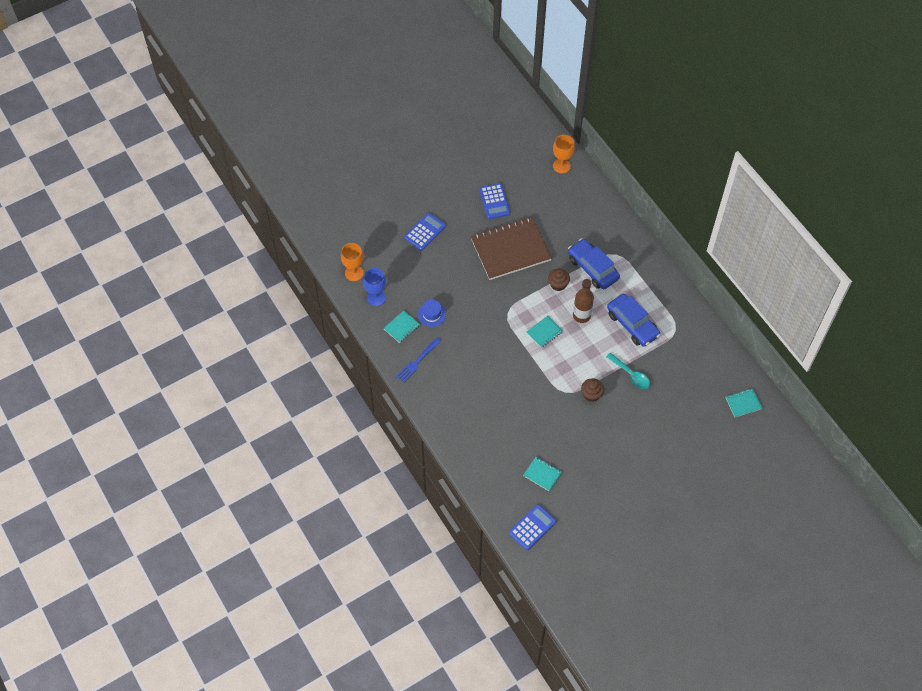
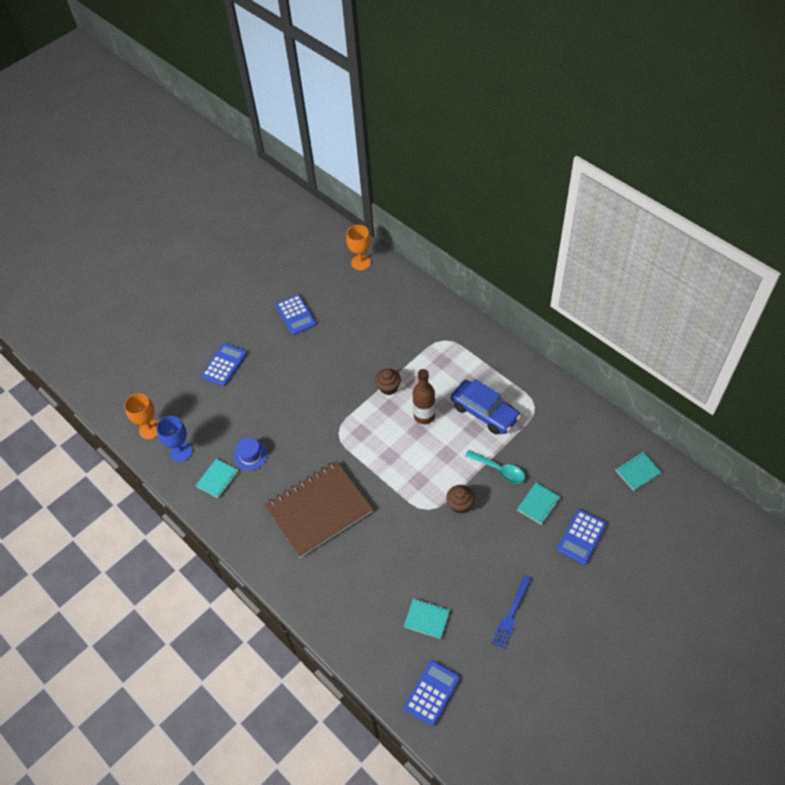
camera: 10 degrees left, 5 degrees down
blue fork [396,338,441,383] -> blue fork moved to [491,576,531,649]
brown notebook [470,217,552,280] -> brown notebook moved to [265,461,373,558]
turquoise notebook [526,316,563,348] -> turquoise notebook moved to [517,483,560,525]
blue car [568,238,620,289] -> none
none -> blue calculator [557,509,607,565]

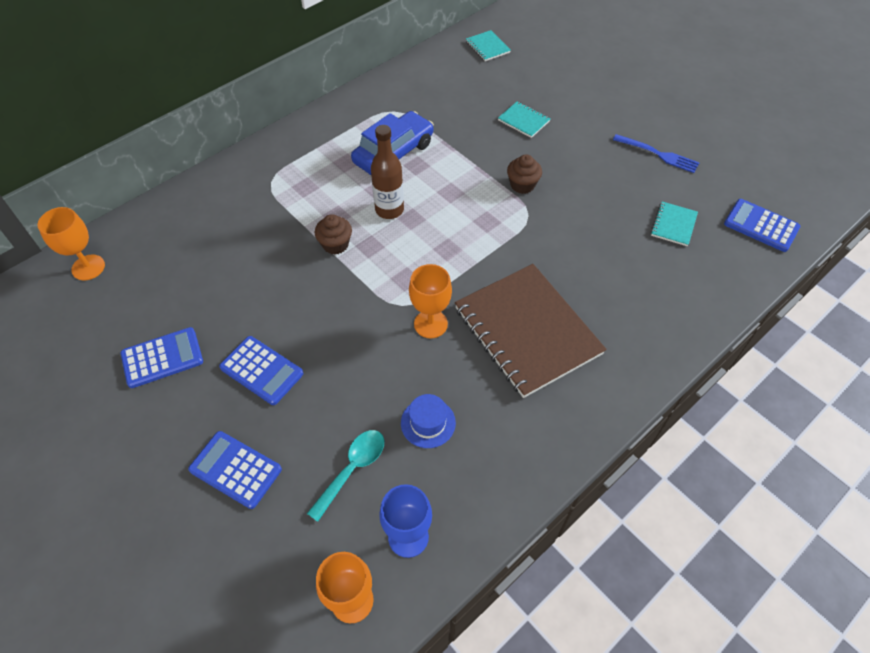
camera: 90 degrees left, 0 degrees up
turquoise notebook [196,459,238,498] -> none
turquoise spoon [465,450,525,484] -> turquoise spoon moved to [307,430,384,522]
blue calculator [557,509,607,565] -> blue calculator moved to [219,336,303,405]
none -> orange goblet [409,264,452,338]

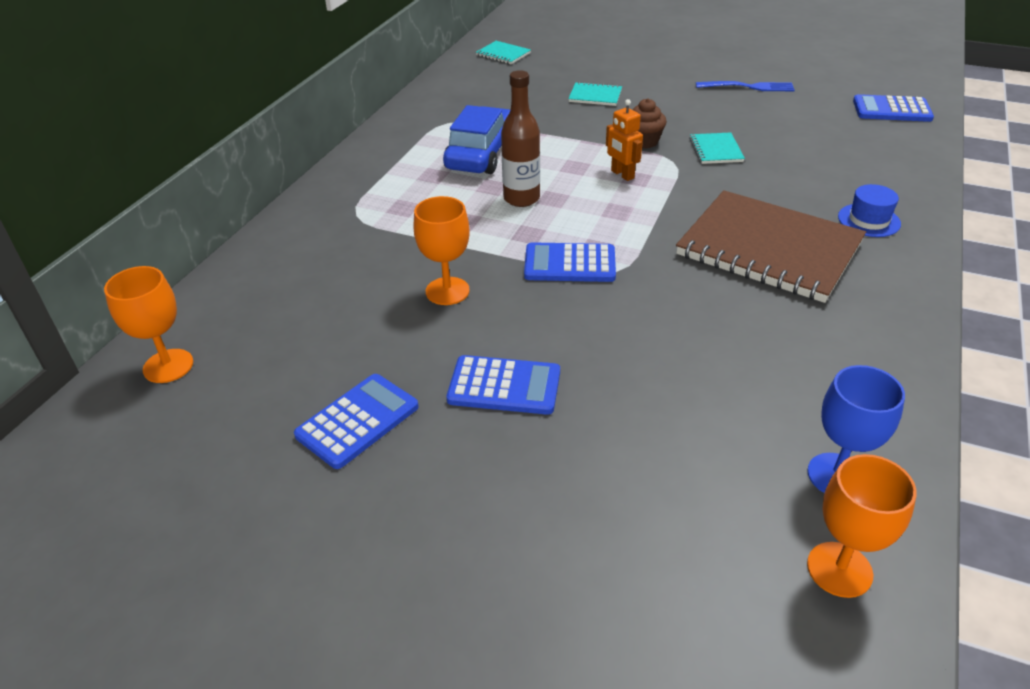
camera: 25 degrees left, 15 degrees down
blue calculator [188,431,282,509] -> blue calculator moved to [524,242,616,282]
turquoise spoon [307,430,384,522] -> none
brown cupcake [315,214,352,254] -> none
blue hat [401,394,456,448] -> blue hat moved to [838,184,901,237]
orange goblet [409,264,452,338] -> orange goblet moved to [414,196,470,305]
turquoise notebook [651,202,698,246] -> turquoise notebook moved to [689,133,745,164]
none -> orange robot [606,99,643,181]

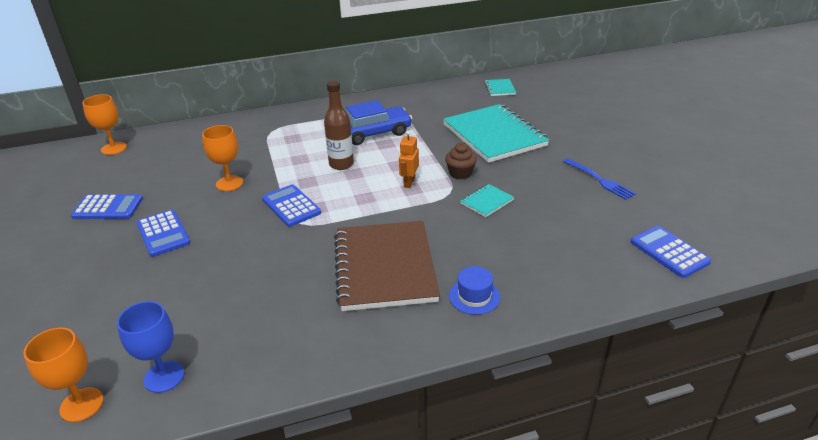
camera: 50 degrees right, 5 degrees down
turquoise notebook [568,82,622,106] -> turquoise notebook [443,104,549,163], size x2.38

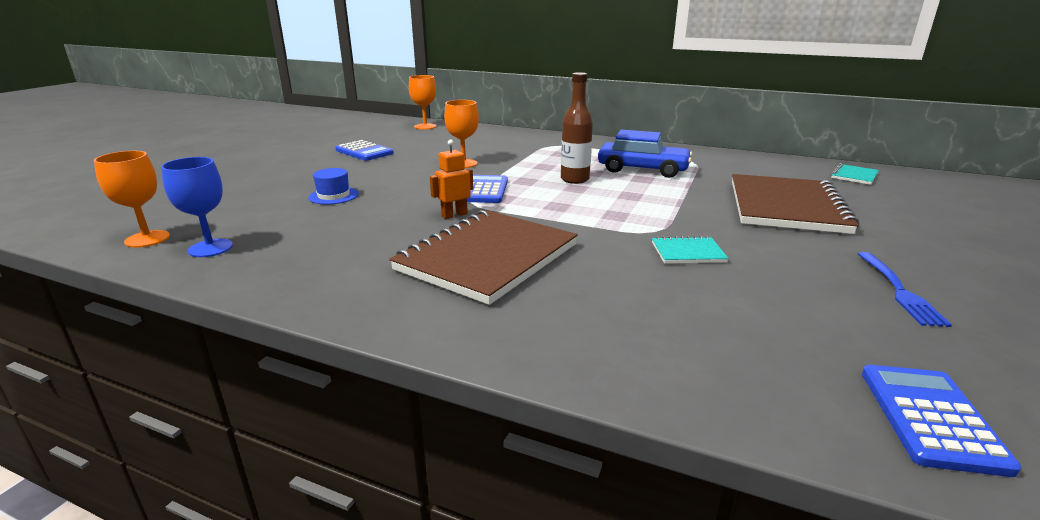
camera: 40 degrees right, 10 degrees down
blue calculator [136,210,190,257] -> none
orange robot [399,131,419,188] -> orange robot moved to [430,139,473,219]
turquoise notebook [443,104,549,163] -> brown notebook [732,174,859,234]
brown cupcake [445,143,477,179] -> none
blue hat [449,266,500,315] -> blue hat moved to [308,168,359,205]

